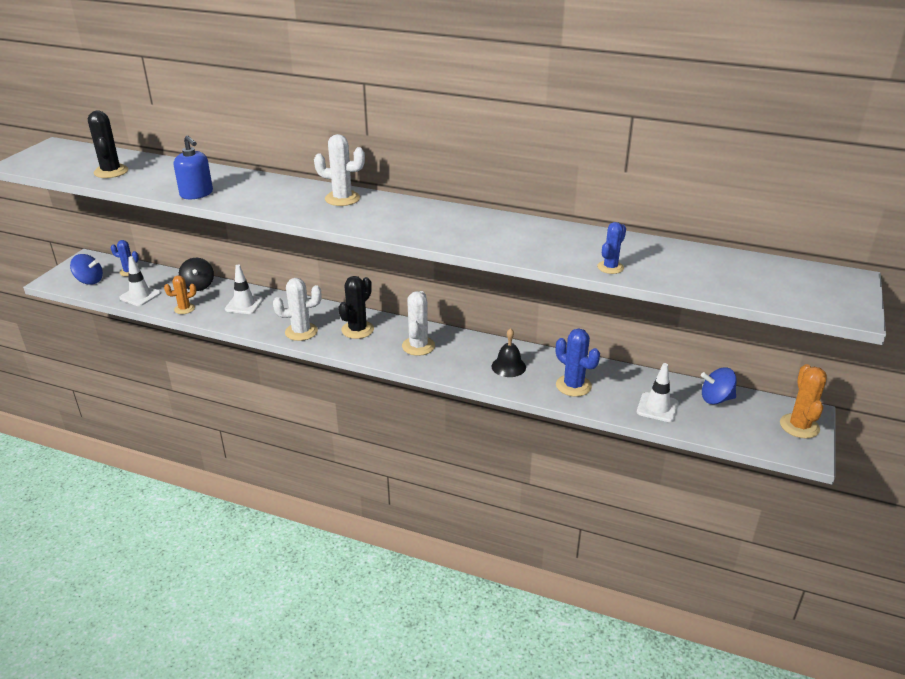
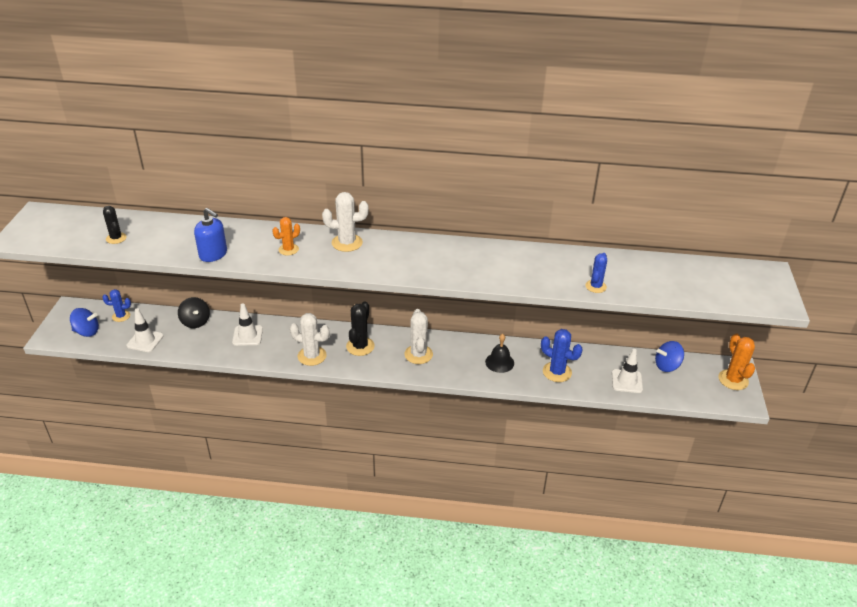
camera: 15 degrees left, 5 degrees up
black cactus [88,110,128,178] -> black cactus [103,206,127,244], size x0.64
orange cactus [164,276,196,314] -> orange cactus moved to [272,217,300,255]
white cactus [273,278,322,341] -> white cactus turned 45 degrees clockwise [290,313,330,366]

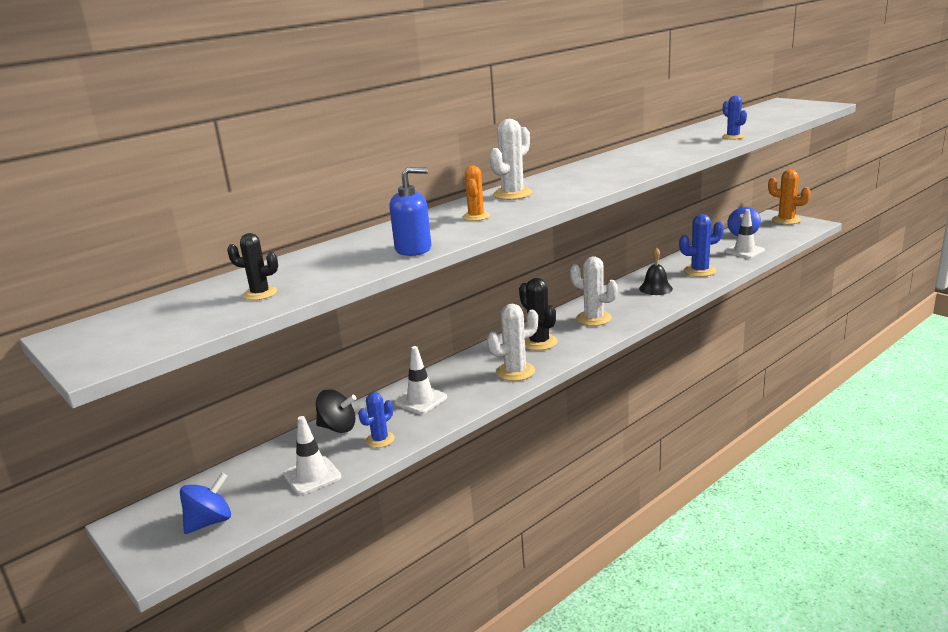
camera: 45 degrees left, 15 degrees down
blue cactus [102,289,131,322] -> blue cactus moved to [358,392,395,448]

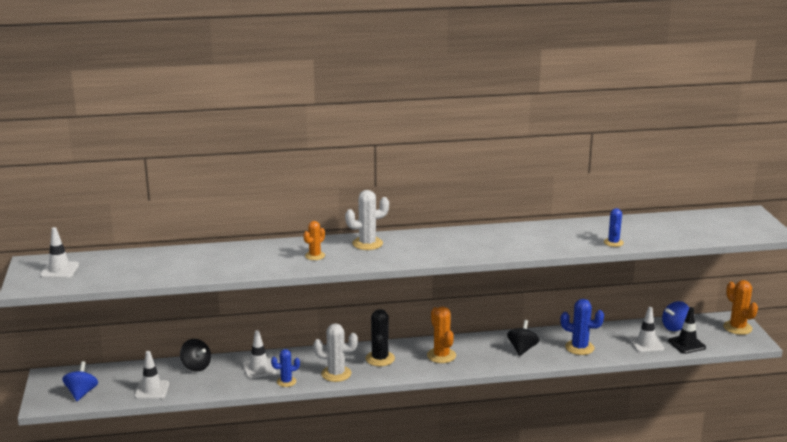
camera: 30 degrees right, 0 degrees up
blue spinning top [180,473,231,534] -> blue spinning top turned 75 degrees counterclockwise [62,361,98,401]
black cactus [227,233,278,300] -> none
blue cactus [358,392,395,448] -> blue cactus moved to [271,349,300,387]
blue soap dispenser [389,167,431,256] -> none
white cactus [570,257,618,326] -> orange cactus [427,306,456,363]
black bell [639,248,673,295] -> black spinning top [507,320,539,356]
none -> white traffic cone [40,227,79,278]
none -> black traffic cone [668,307,706,354]

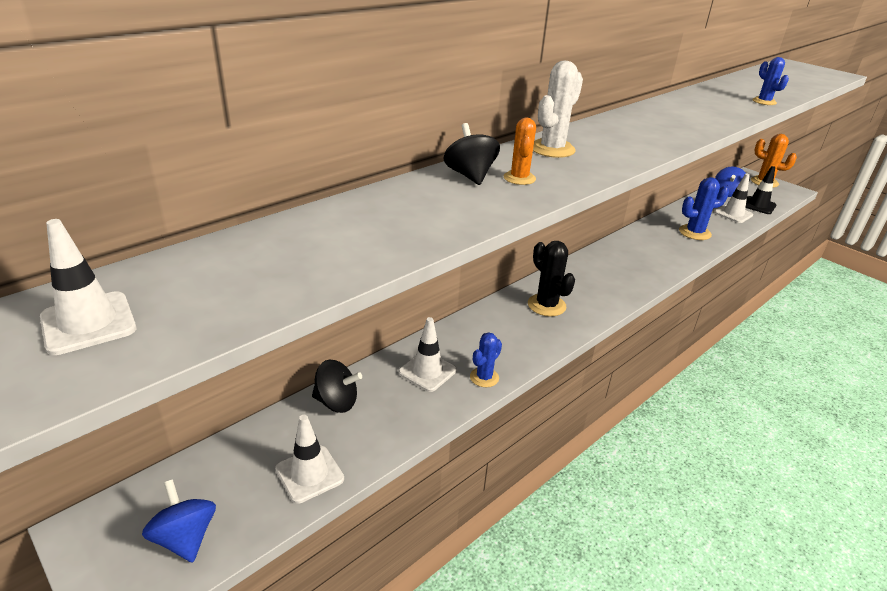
camera: 35 degrees left, 10 degrees up
white cactus [313,323,358,382] -> none
orange cactus [427,306,456,363] -> none
black spinning top [507,320,539,356] -> black spinning top moved to [443,123,500,185]

